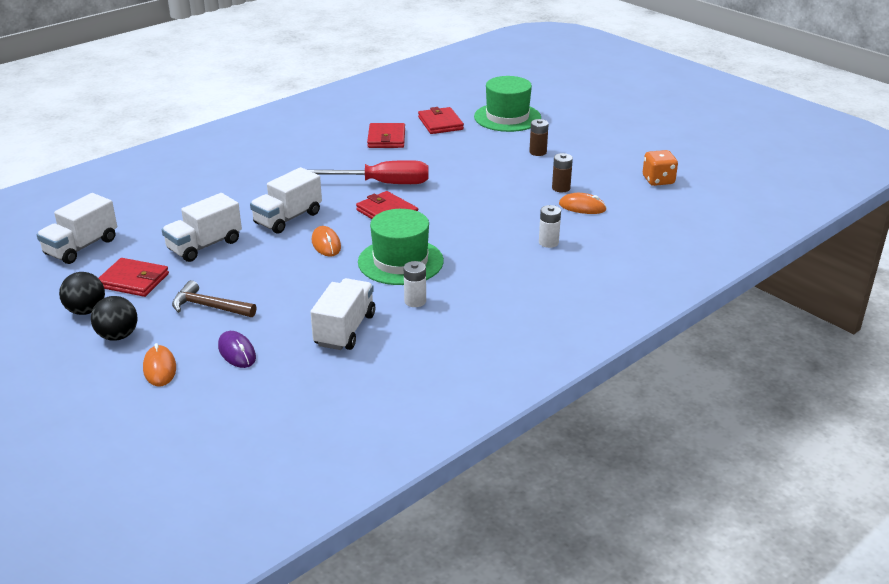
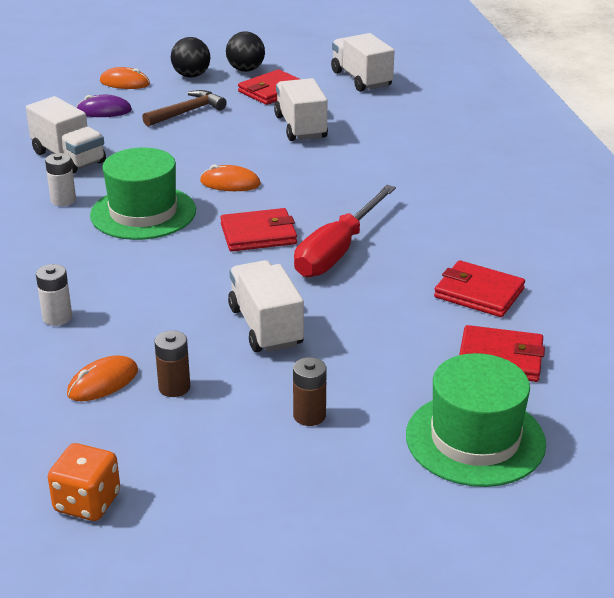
camera: 120 degrees right, 0 degrees up
white truck [250,167,322,234] -> white truck moved to [228,260,304,352]

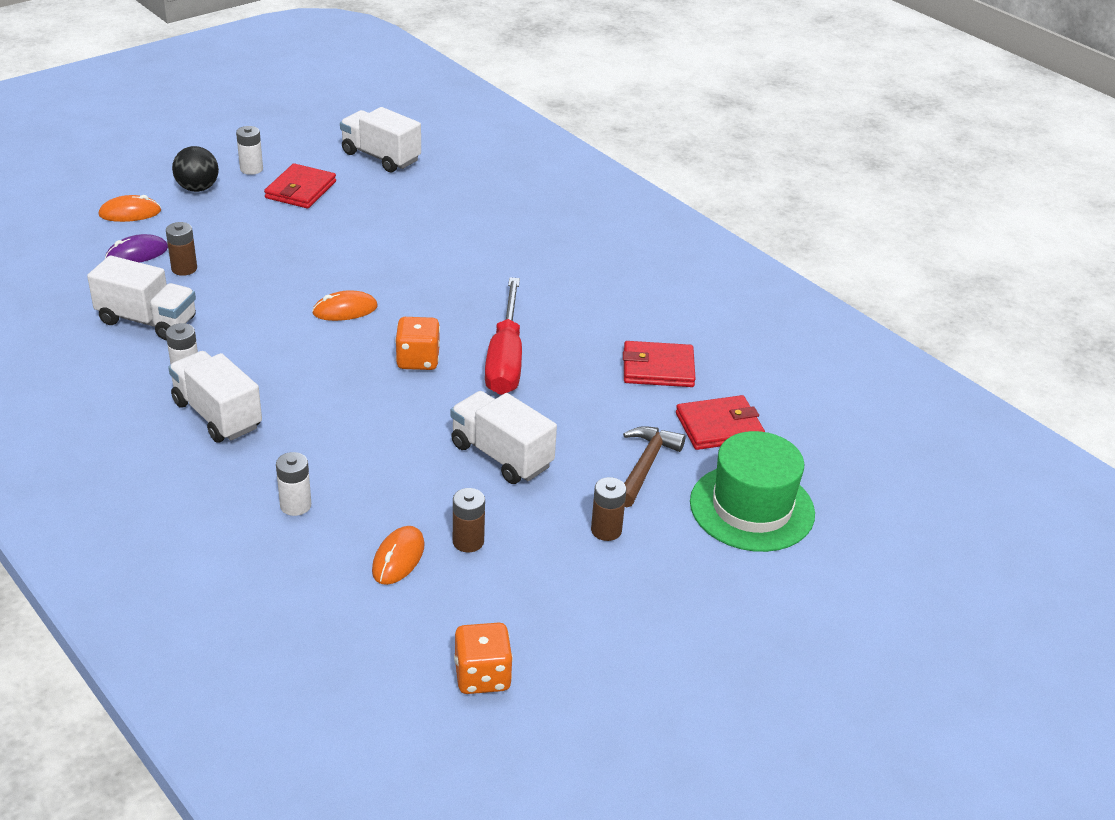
camera: 30 degrees left, 5 degrees up
green hat [90,148,196,240] -> none
brown hammer [142,90,227,127] -> brown hammer moved to [623,426,686,507]
red wallet [220,208,297,252] -> orange dice [395,317,440,370]
black ball [226,31,265,72] -> white battery [236,126,263,175]
white truck [274,78,328,141] -> white truck moved to [168,351,262,442]
none -> brown battery [166,222,197,276]

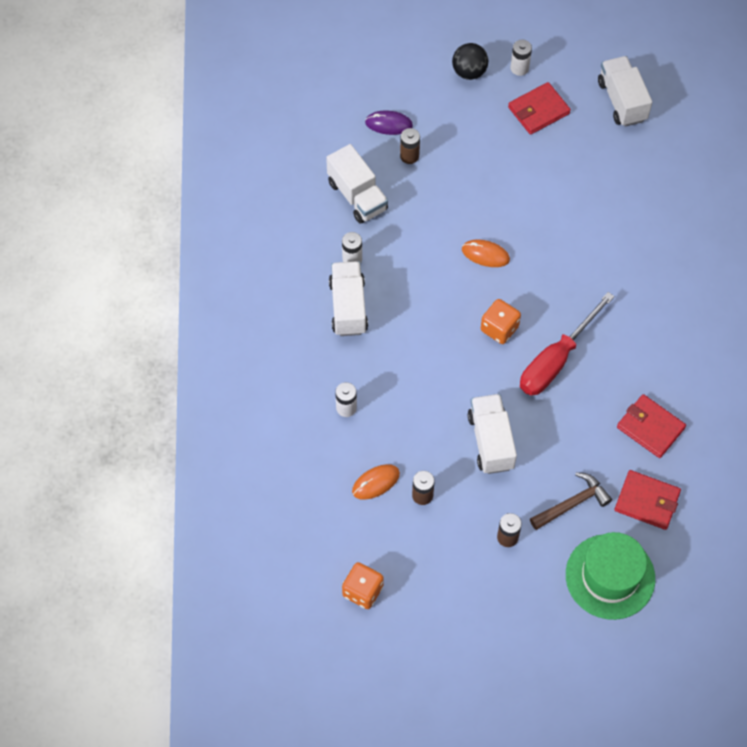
camera: 40 degrees right, 25 degrees up
orange mouse [99,195,161,222] -> none

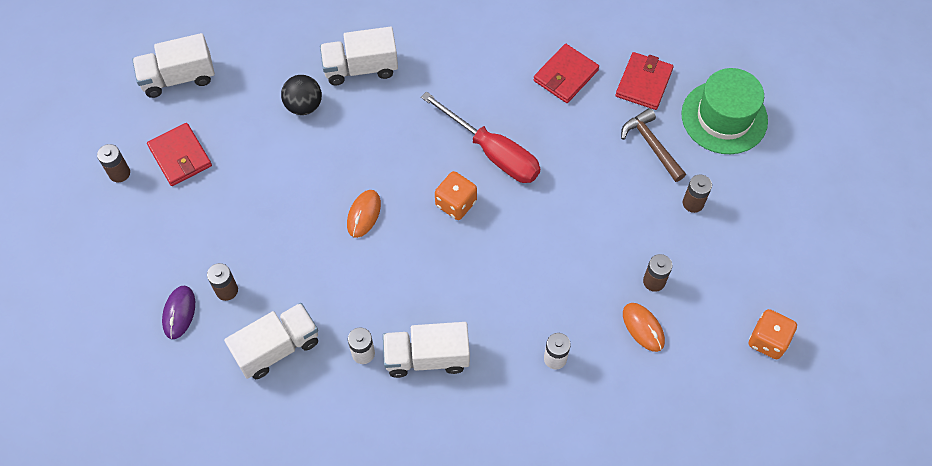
camera: 90 degrees left, 0 degrees up
black ball [452,43,488,80] -> black ball moved to [281,75,322,115]
white truck [468,394,517,474] -> white truck moved to [320,27,398,85]
white battery [511,40,532,76] -> brown battery [97,144,130,182]

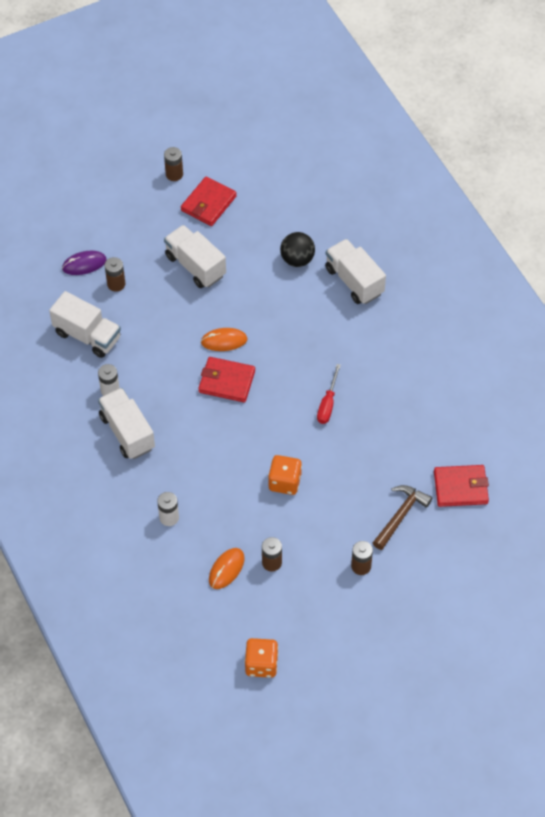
camera: 65 degrees right, 5 degrees down
white truck [132,33,215,98] -> white truck moved to [164,225,226,288]
red screwdriver [421,91,540,183] -> red screwdriver [317,364,341,424], size x0.53
orange dice [435,171,477,220] -> orange dice moved to [268,455,302,495]
red wallet [533,44,599,103] -> red wallet moved to [198,357,255,402]
green hat [682,68,768,154] -> none

